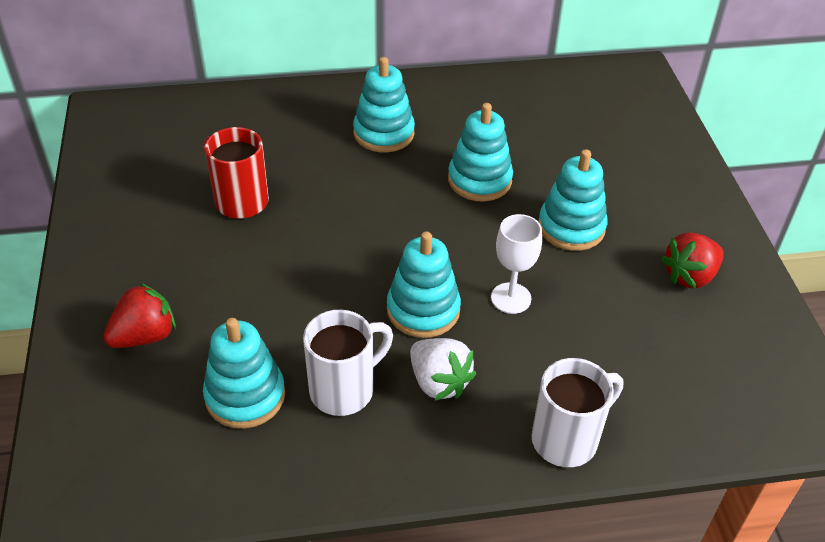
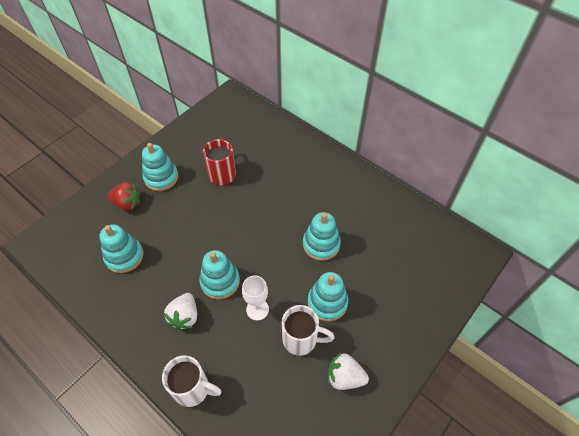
camera: 50 degrees right, 10 degrees up
white mug [303,310,393,416] -> white mug moved to [282,305,334,356]
turquoise stacking toy [353,57,415,152] -> turquoise stacking toy moved to [142,143,178,191]
red strawberry [661,232,724,289] -> white strawberry [328,353,369,390]

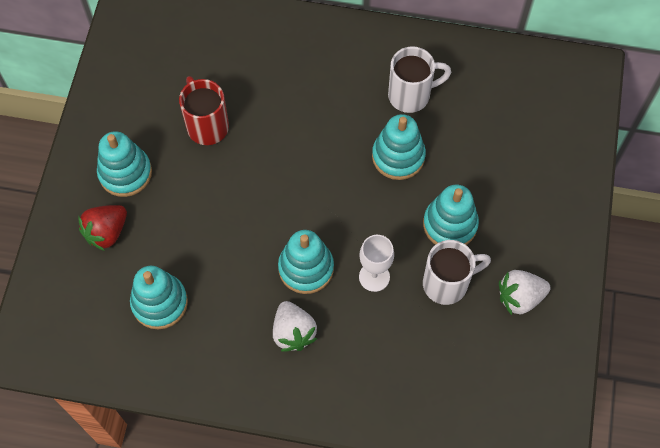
camera: 30 degrees left, 10 degrees up
red strawberry [107,182,140,210] -> red strawberry turned 150 degrees clockwise [79,205,127,251]
white mug [162,355,222,407] -> white mug moved to [388,46,451,113]

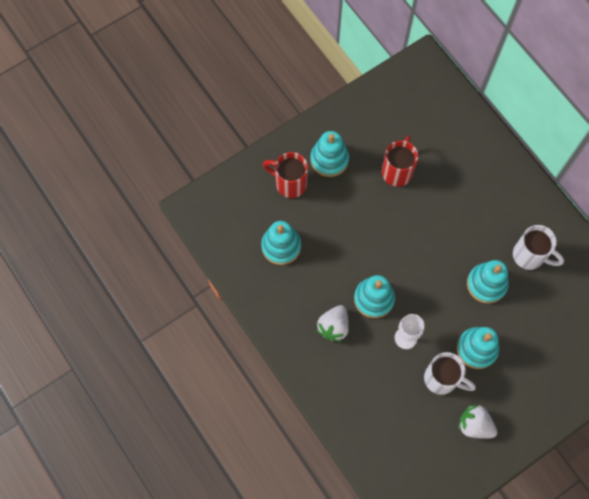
camera: 45 degrees right, 5 degrees up
red strawberry [79,205,127,251] -> red mug [263,152,308,198]

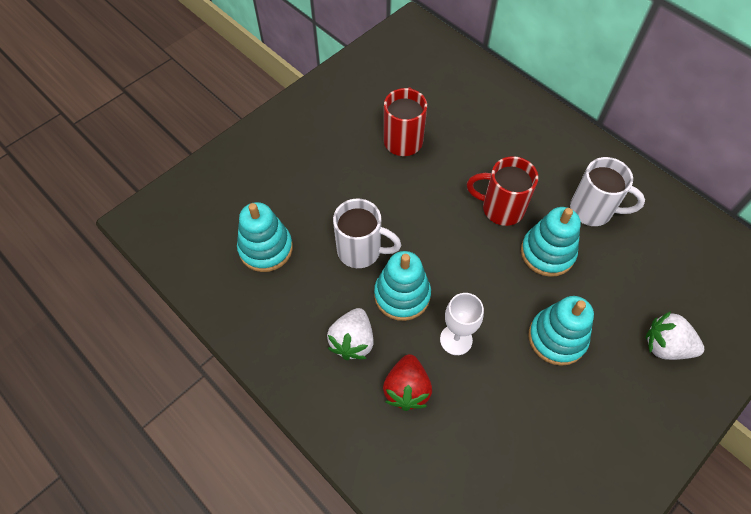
camera: 10 degrees left, 10 degrees down
red mug [263,152,308,198] -> red mug moved to [467,156,538,226]
turquoise stacking toy [310,131,349,177] -> none
white mug [424,352,476,395] -> white mug moved to [333,199,401,268]
white strawberry [458,405,497,439] -> white strawberry moved to [646,311,704,360]
none -> red strawberry [383,354,432,411]

